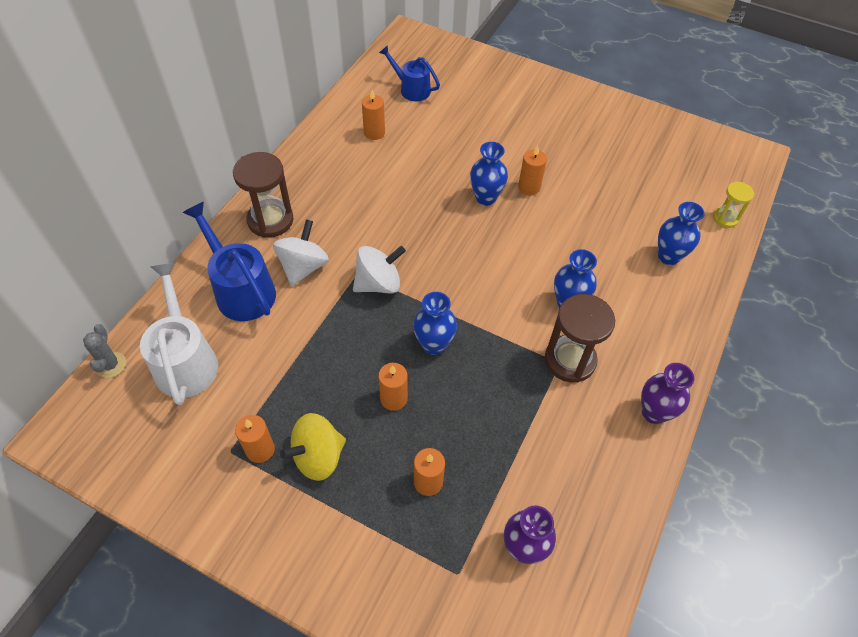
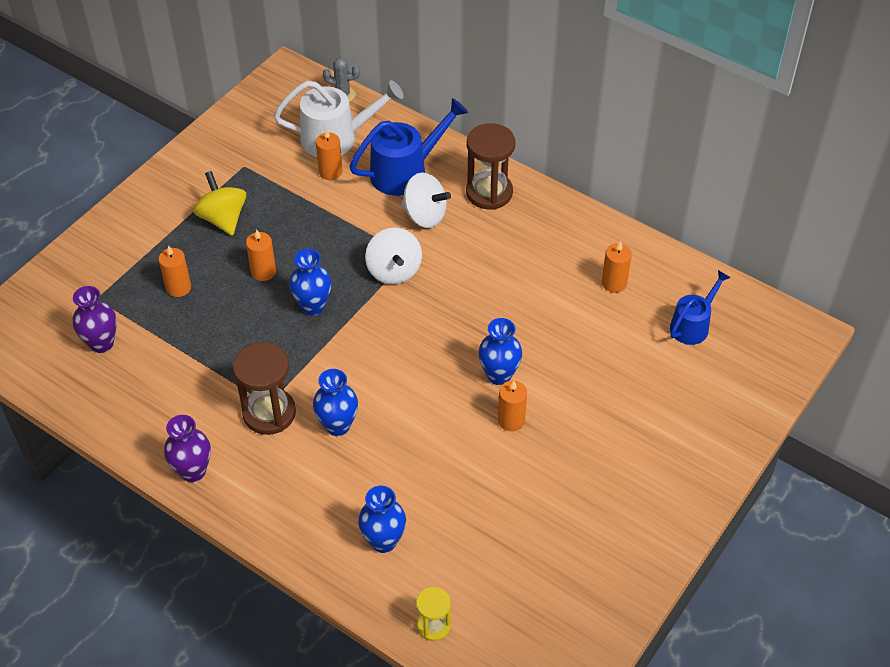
camera: 100 degrees right, 5 degrees down
orange candle [235,415,275,463] -> orange candle moved to [316,129,343,180]

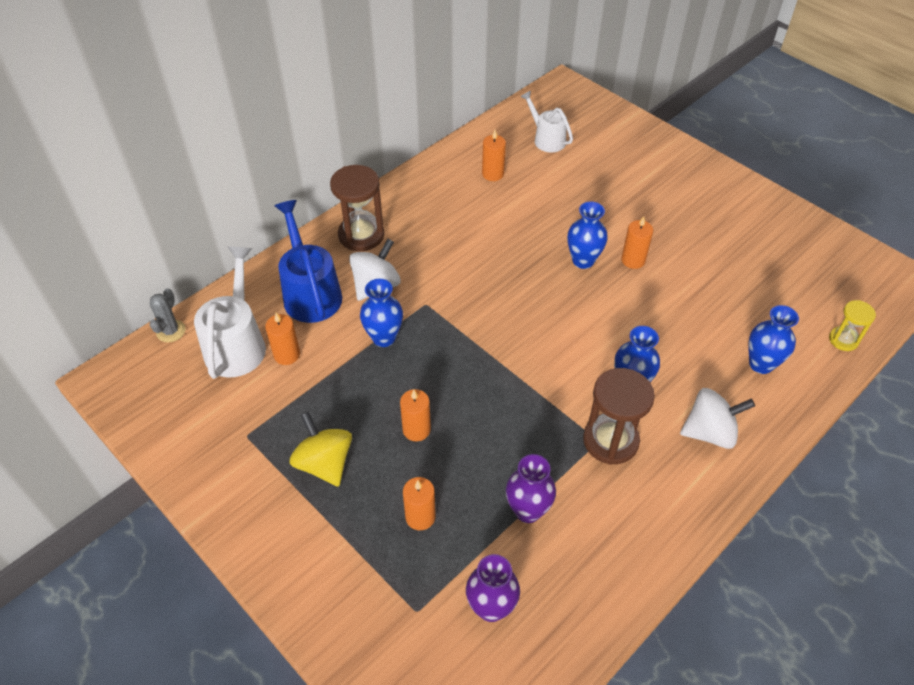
camera: 80 degrees left, 0 degrees up
purple vase [164,415,211,482] -> purple vase moved to [506,454,556,523]
yellow spinning top [193,171,246,236] -> yellow spinning top turned 75 degrees clockwise [290,412,352,487]
blue vase [289,249,331,315] -> blue vase moved to [360,279,403,347]
white spinning top [365,227,422,285] -> white spinning top moved to [680,388,755,449]
blue watering can [670,270,731,345] -> white watering can [520,91,573,152]

